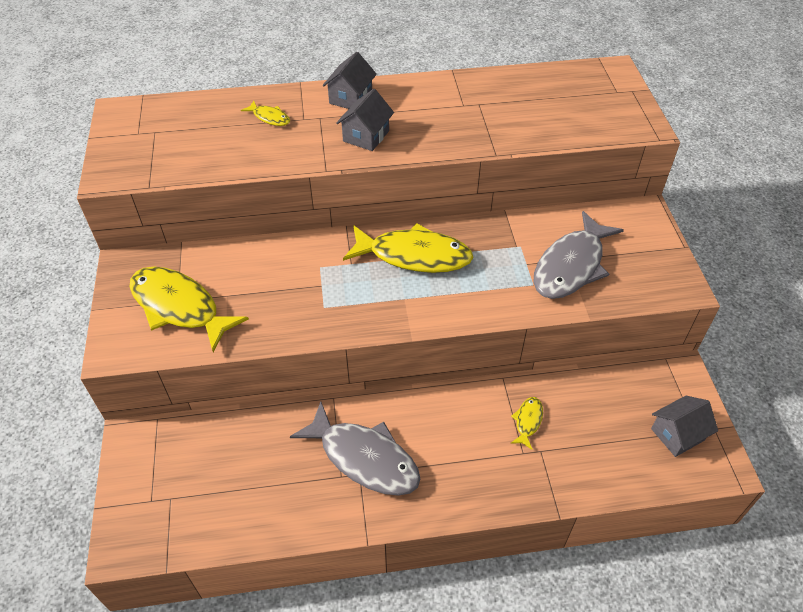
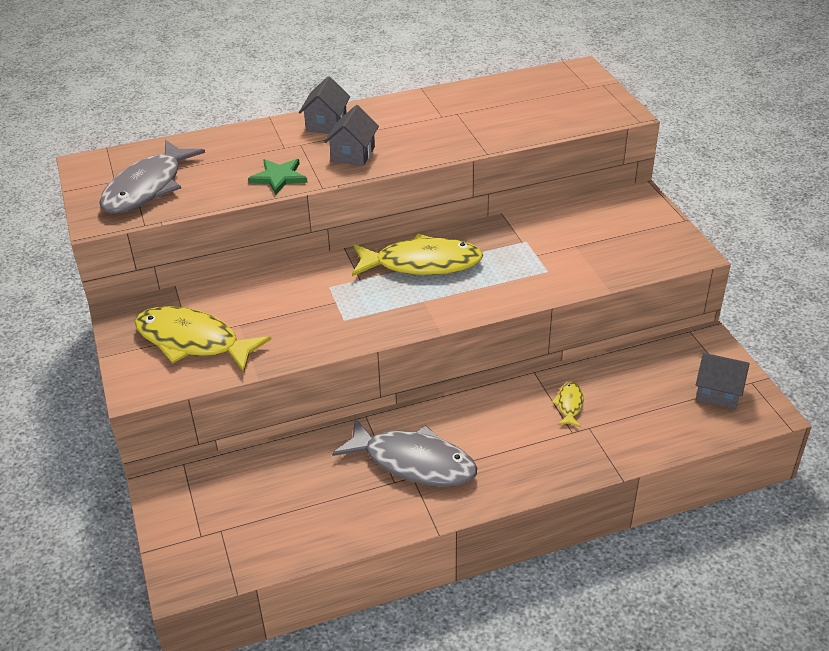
camera: 10 degrees left, 10 degrees down
yellow fish [241,100,290,126] -> none
grey fish [533,211,624,299] -> grey fish moved to [99,140,205,214]
grey house [651,396,718,457] -> grey house turned 60 degrees clockwise [696,353,750,409]
none -> green star [248,159,308,195]

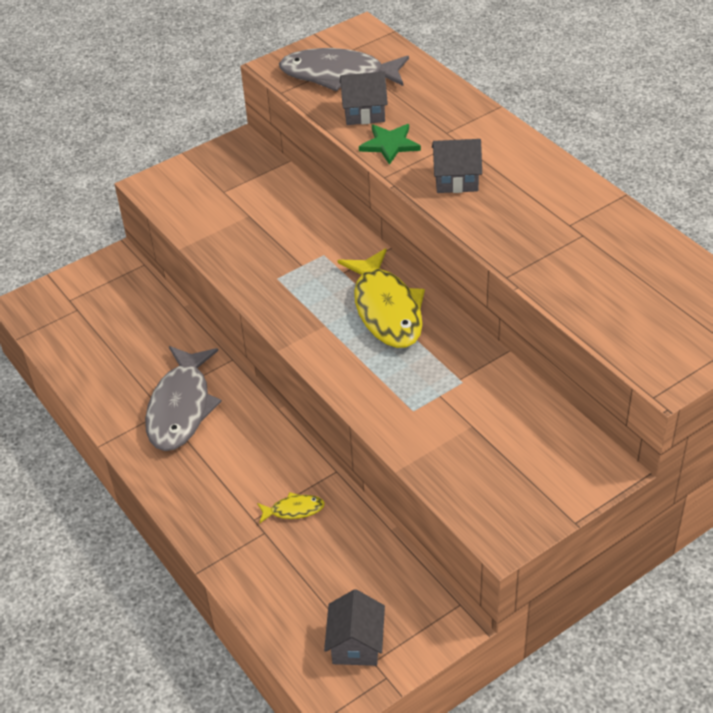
camera: 75 degrees right, 5 degrees up
yellow fish [135,306,271,372] -> none
grey house [299,76,350,134] -> grey house moved to [340,72,388,125]

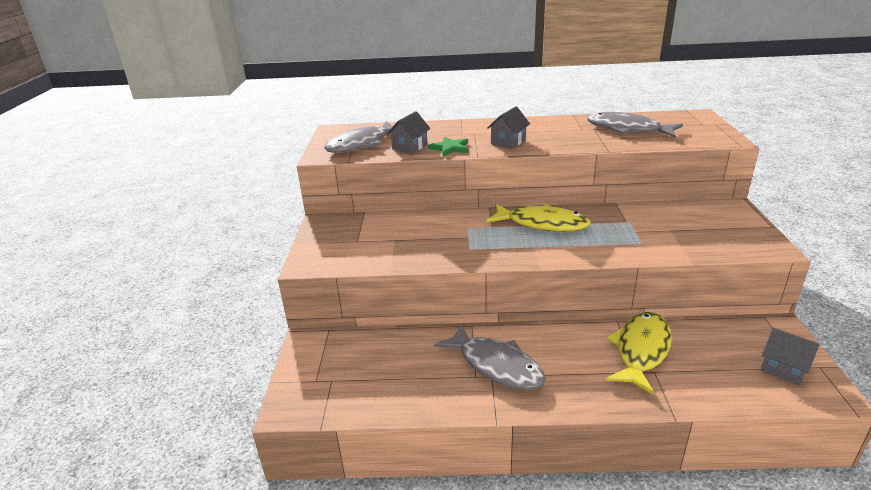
camera: 55 degrees left, 15 degrees down
yellow fish [257,492,325,523] -> yellow fish [606,312,672,395], size x2.26
none -> grey fish [587,112,683,138]

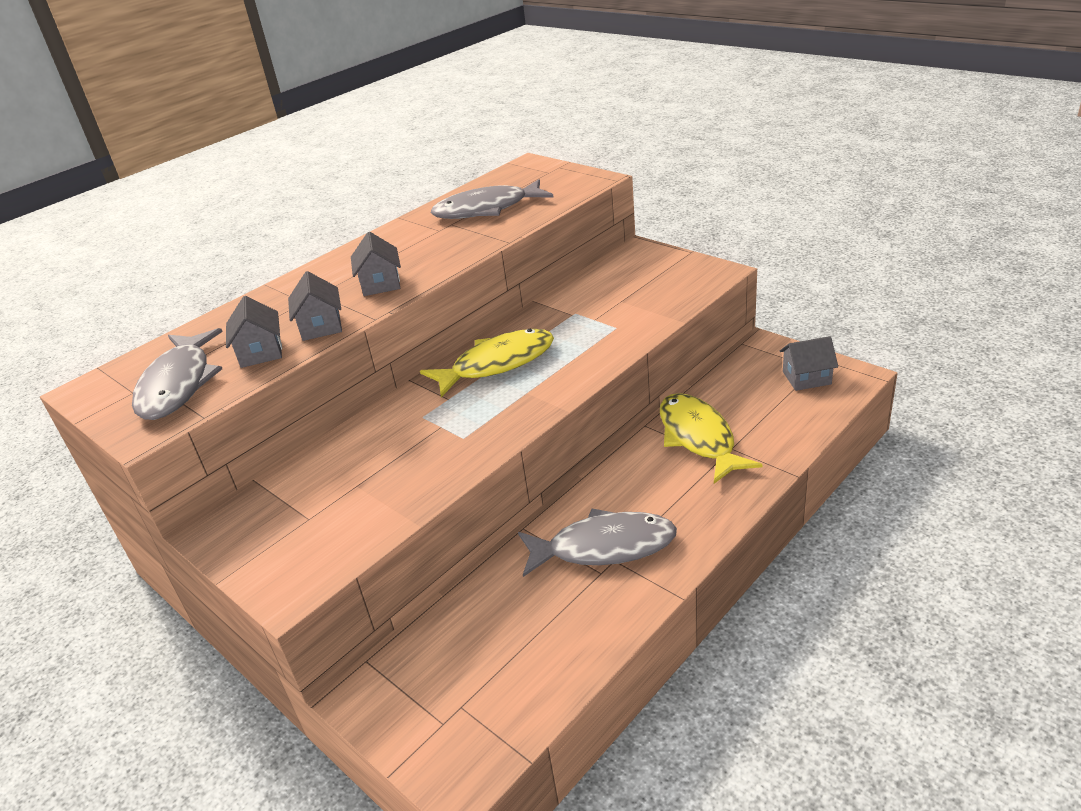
camera: 45 degrees left, 5 degrees up
green star [428,137,469,157] -> grey house [288,271,342,341]

